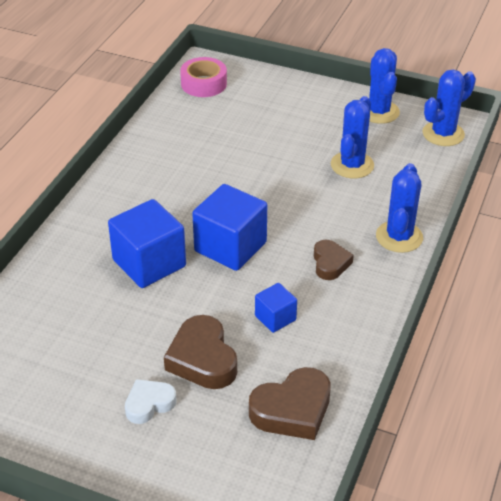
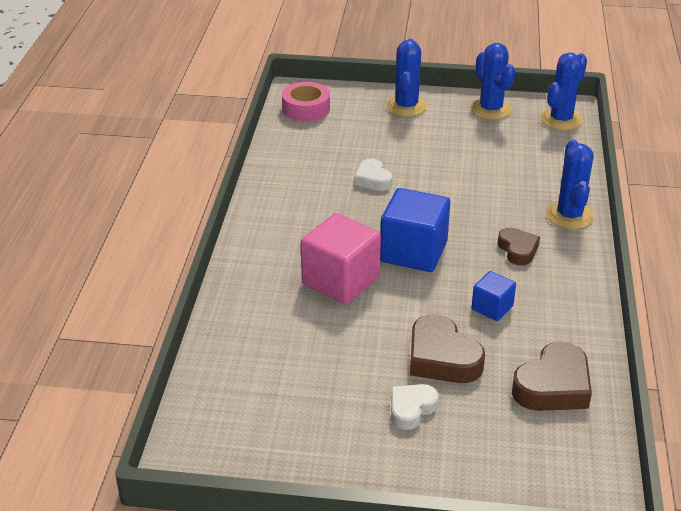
camera: 15 degrees left, 5 degrees down
blue cube [108,199,186,288] -> pink cube [301,213,381,305]
blue cactus [331,96,374,178] -> blue cactus moved to [386,39,427,117]
none -> white heart [354,158,393,191]

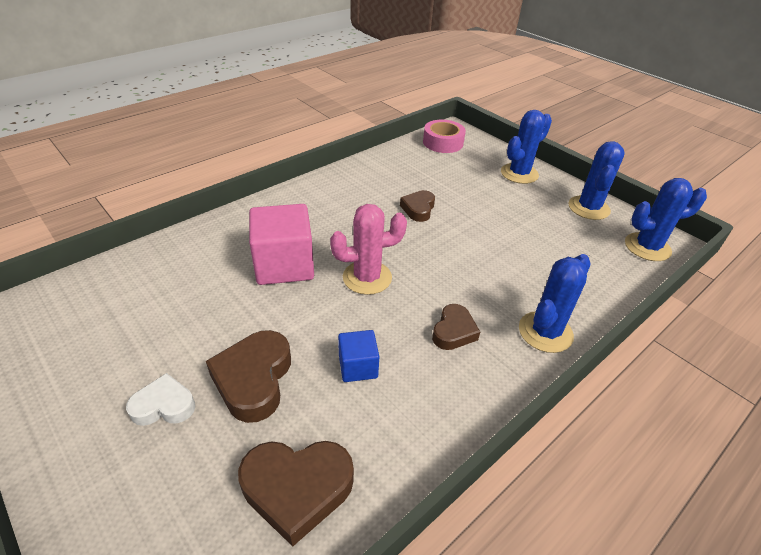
camera: 40 degrees right, 5 degrees up
white heart [354,158,393,191] -> brown heart [400,190,435,222]
blue cube [380,188,450,272] -> pink cactus [330,204,407,295]

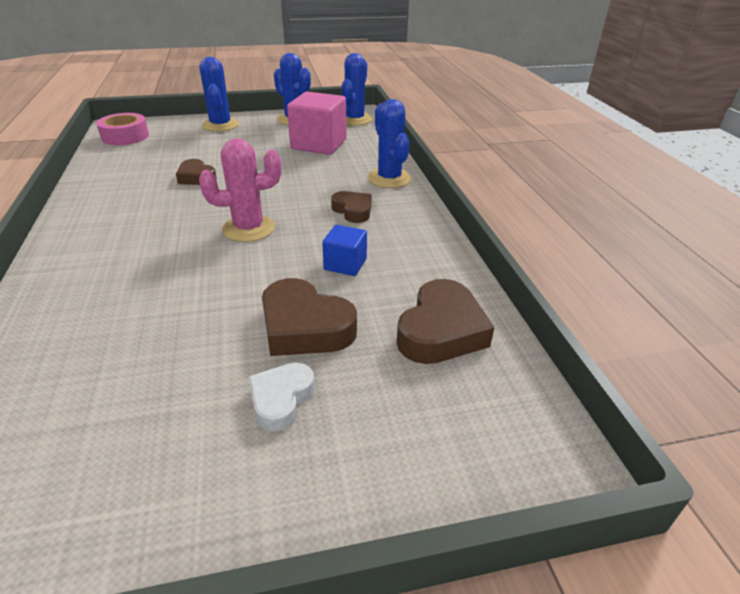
camera: 60 degrees left, 5 degrees down
pink cube [249,204,314,285] -> pink cube moved to [287,92,347,155]
pink cactus [330,204,407,295] -> pink cactus turned 60 degrees clockwise [199,138,281,242]

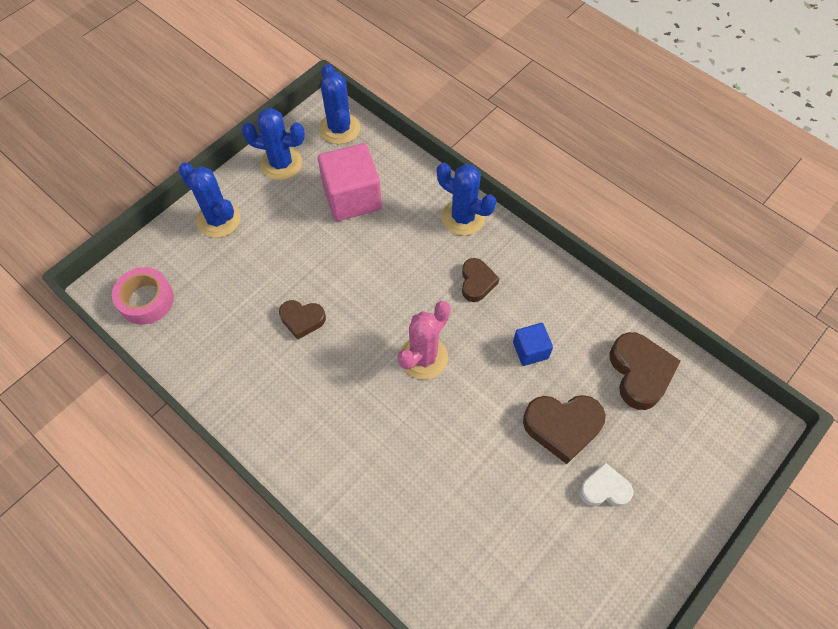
camera: 35 degrees left, 25 degrees up
white heart [249,363,315,432] -> white heart turned 105 degrees clockwise [579,462,633,507]
brown heart [331,191,371,223] -> brown heart turned 75 degrees clockwise [462,258,499,302]

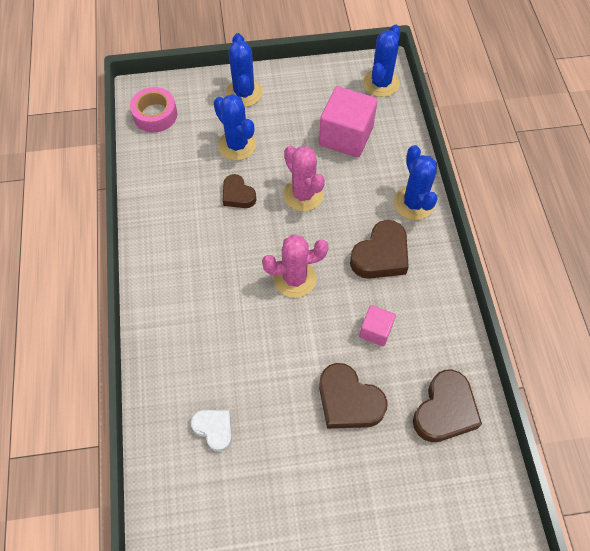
camera: 40 degrees right, 0 degrees up
blue cactus [242,108,305,180] -> blue cactus moved to [214,94,257,161]
brown heart [462,258,499,302] -> brown heart [350,220,409,279], size x1.61
blue cube [513,323,553,366] -> pink cube [359,305,396,346]
white heart [579,462,633,507] -> white heart moved to [191,410,232,452]
none -> pink cactus [283,145,325,211]

